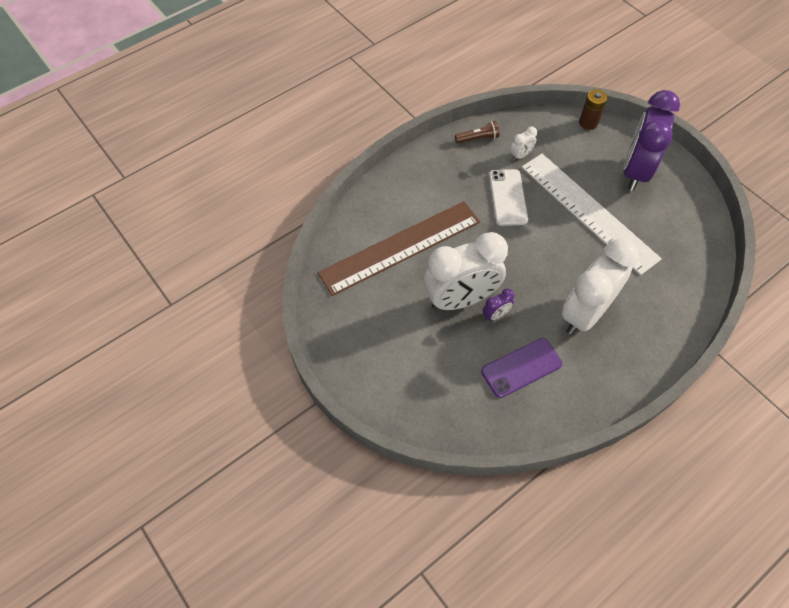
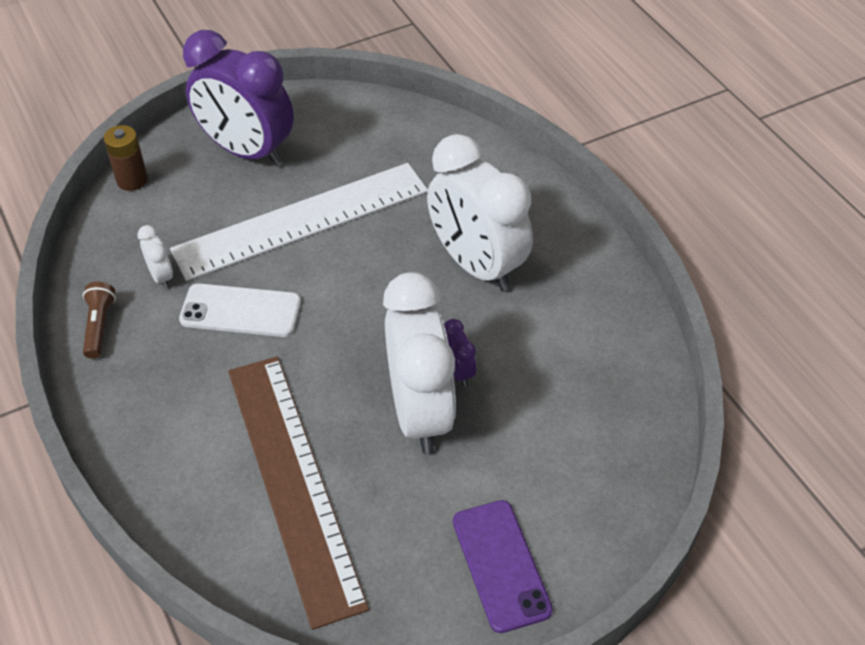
camera: 80 degrees left, 10 degrees down
purple phone [481,338,562,398] -> purple phone moved to [453,500,553,633]

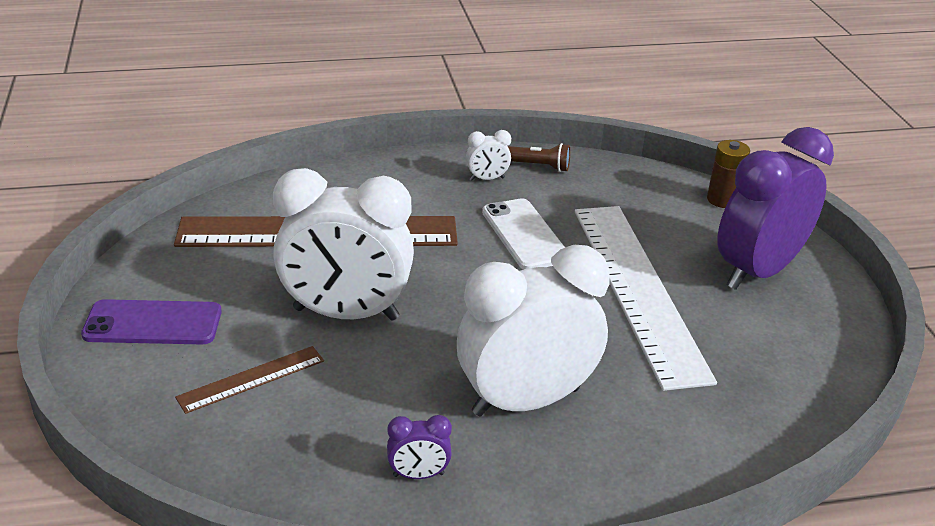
camera: 105 degrees right, 15 degrees down
white clock [137,225,173,289] -> white clock moved to [466,130,511,181]
white phone [179,283,301,337] -> white phone turned 45 degrees counterclockwise [482,199,565,269]
purple clock [444,319,476,387] -> purple clock moved to [387,415,452,479]
none -> brown ruler [175,346,324,414]

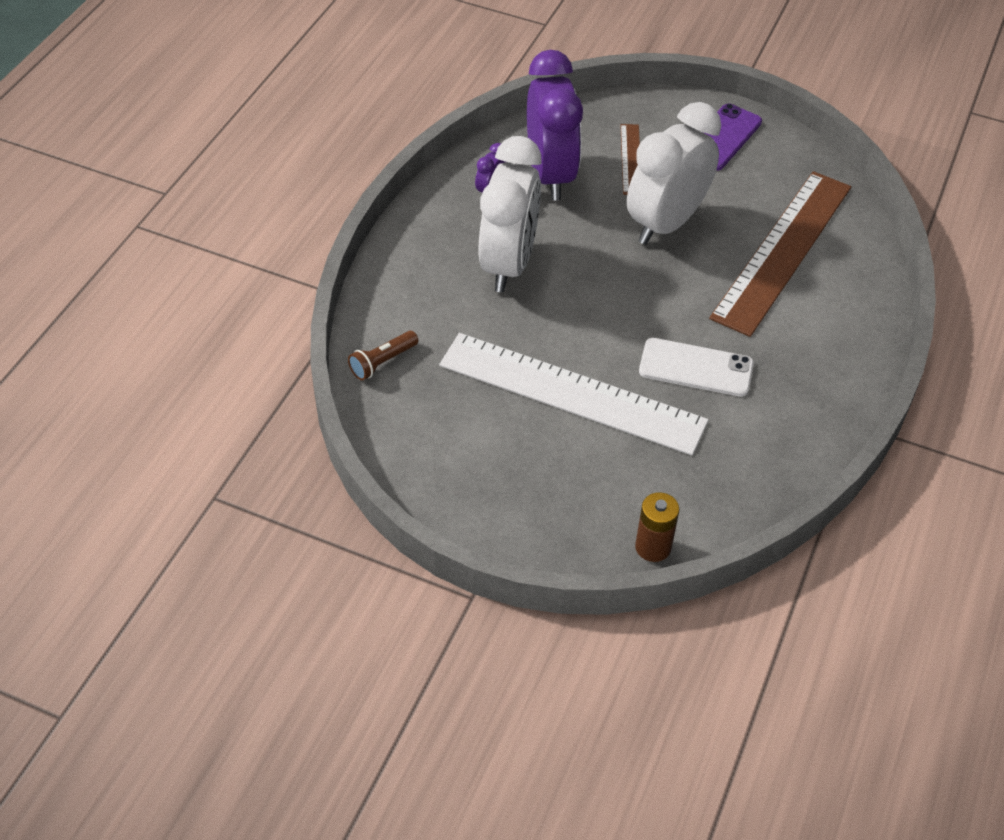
camera: 125 degrees right, 15 degrees up
white clock [466,130,511,181] -> none
brown flashlight [508,143,570,172] -> brown flashlight moved to [348,331,418,380]
purple clock [718,127,834,290] -> purple clock moved to [527,50,583,201]

